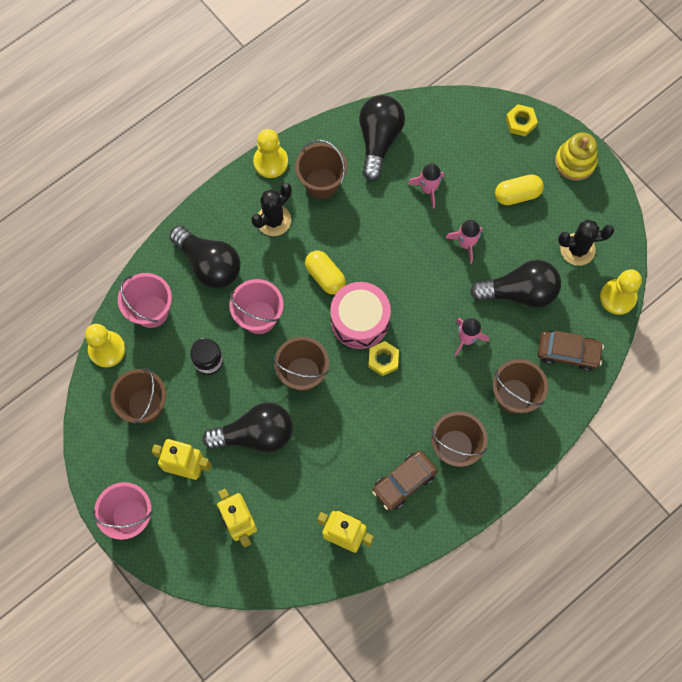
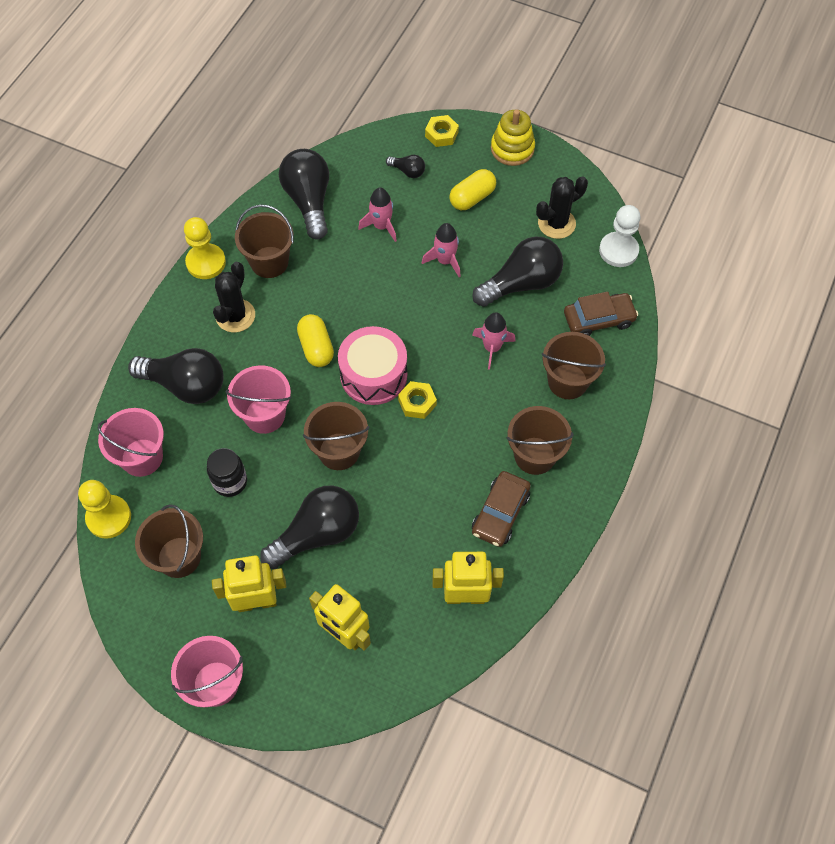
camera: 25 degrees left, 10 degrees down
yellow capsule [305,251,346,294] -> yellow capsule turned 45 degrees clockwise [297,314,334,367]
yellow pawn [600,269,642,315] -> white pawn [599,205,640,267]
none -> black light bulb [386,155,425,178]

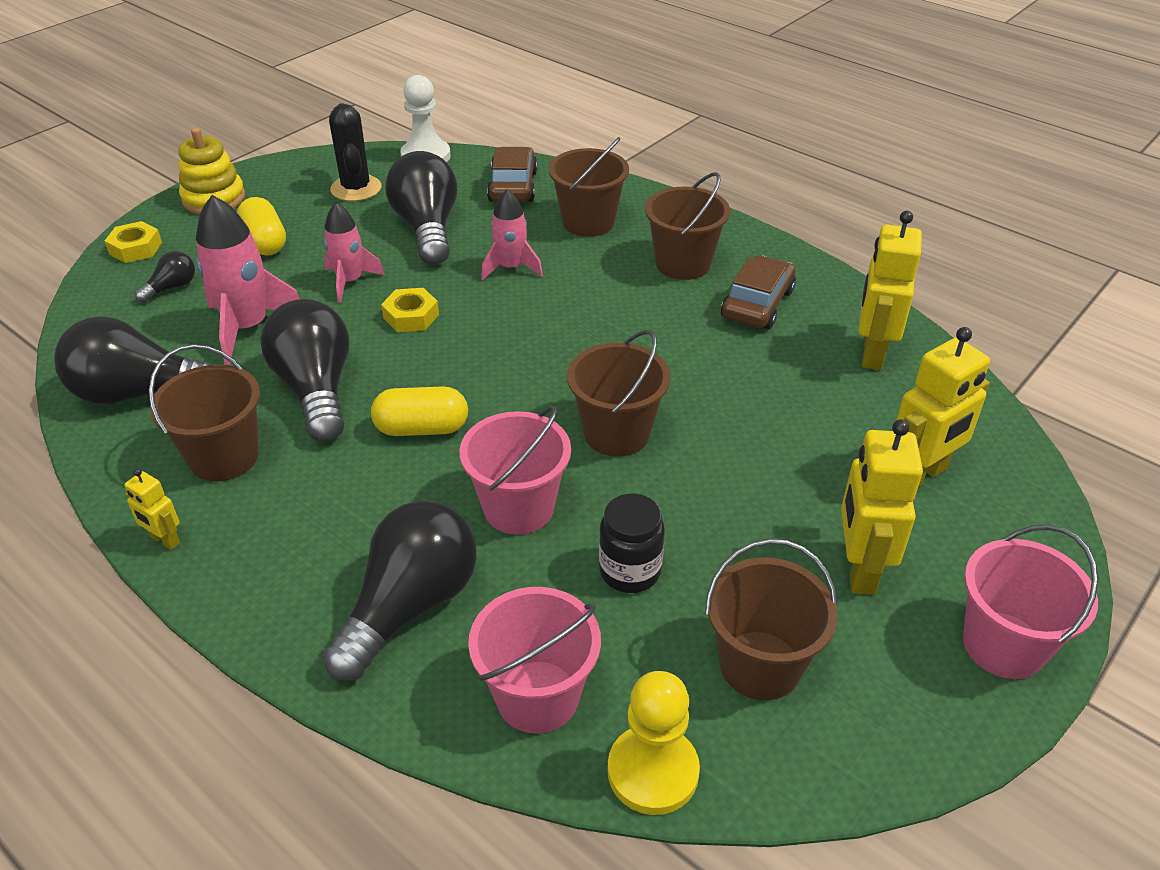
camera: 75 degrees left, 20 degrees down
yellow pawn [184,217,226,279] -> yellow robot [125,469,180,550]
black cactus [213,262,255,333] -> none
black light bulb [260,486,359,569] -> black light bulb moved to [260,299,349,442]
pink drum [338,326,407,405] -> none
pink rocket [358,188,397,242] -> pink rocket [196,195,300,365], size x1.58
yellow nut [398,381,437,419] -> yellow nut moved to [381,288,439,332]
brown car [472,471,531,547] -> brown car turned 105 degrees counterclockwise [721,255,796,329]

